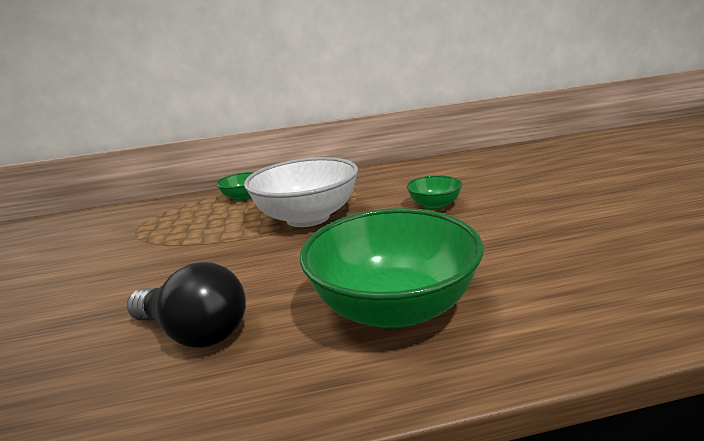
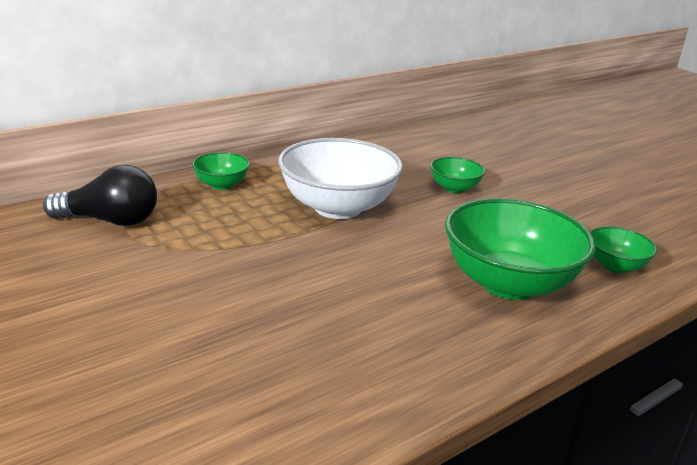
camera: 30 degrees left, 5 degrees up
black light bulb [127,262,246,348] -> black light bulb moved to [43,165,157,226]
none -> green bowl [590,226,657,273]

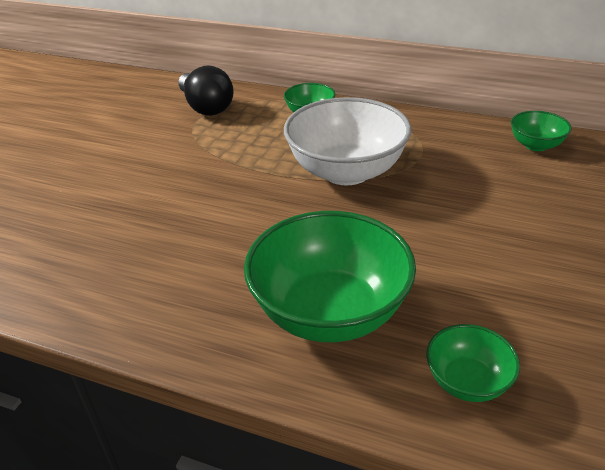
camera: 60 degrees right, 10 degrees up
green bowl [430,157,485,193] -> green bowl moved to [511,111,572,151]

